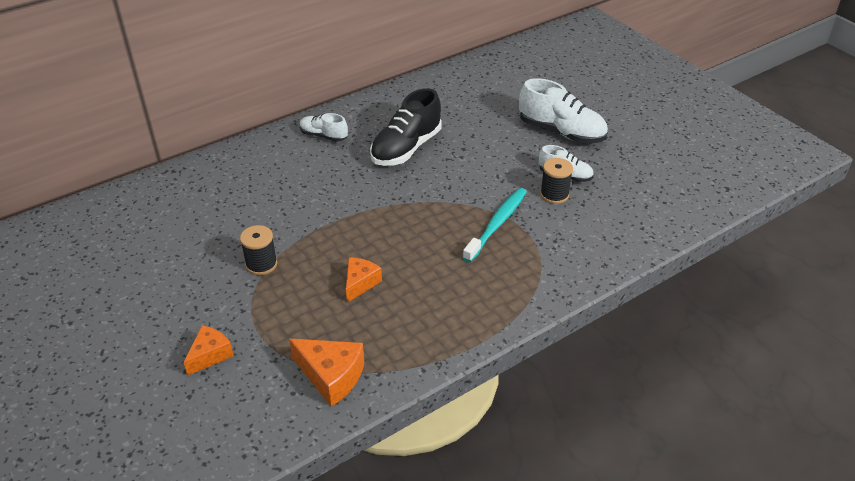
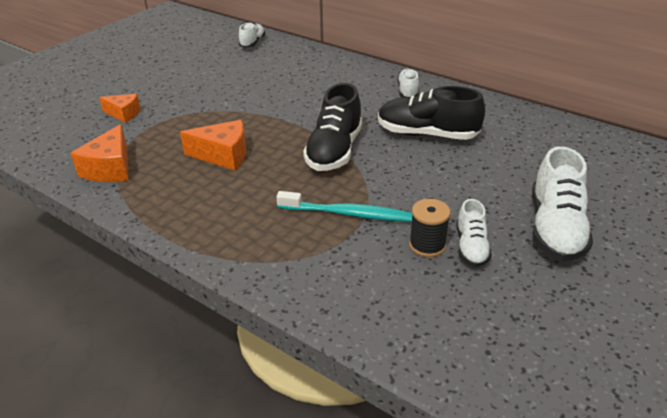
camera: 70 degrees right, 5 degrees down
black spool [240,225,277,275] -> none
orange cheese [346,257,382,303] -> orange cheese [180,120,246,171], size x1.50
none -> white shoe [239,22,265,48]
none -> black shoe [303,83,362,171]

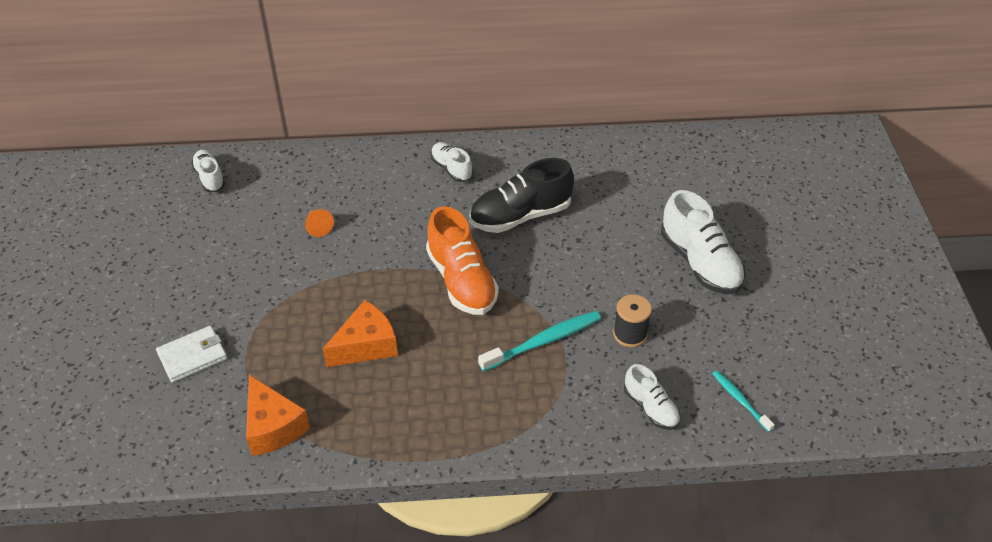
camera: 40 degrees left, 10 degrees up
orange cheese [99,94,140,123] -> white wallet [156,326,227,383]
black shoe [303,83,362,171] -> orange shoe [426,206,499,315]
white shoe [456,199,492,267] -> white shoe moved to [624,364,680,430]
none -> orange cone [305,209,334,237]
none -> turquoise toothbrush [712,370,775,432]

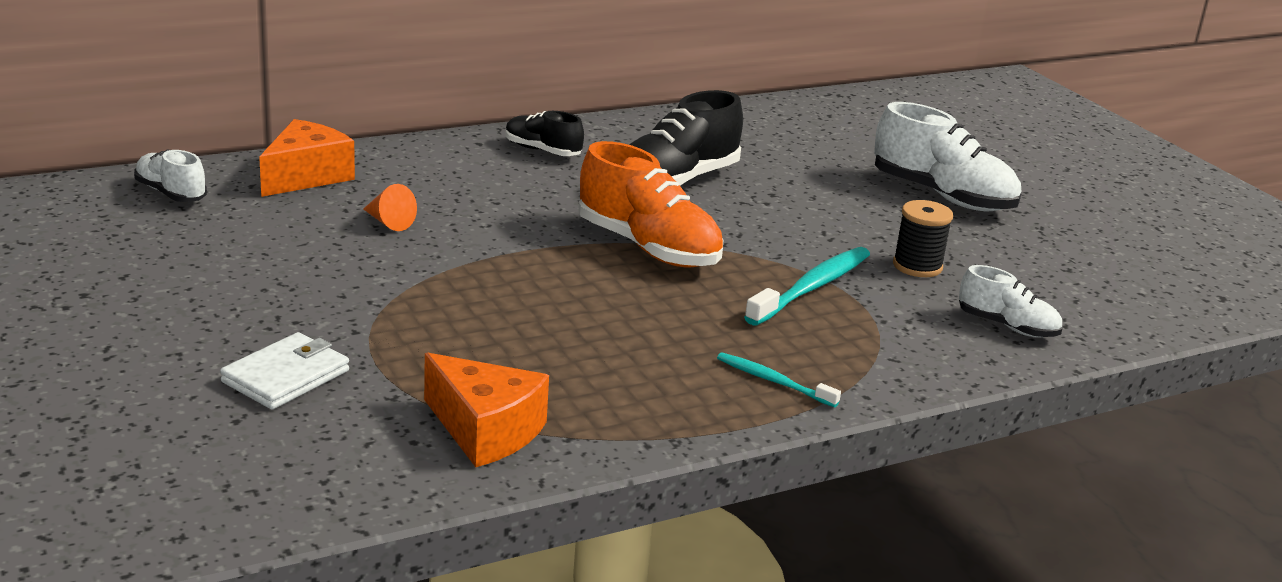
camera: 25 degrees left, 20 degrees down
orange cheese [323,300,398,367] -> orange cheese moved to [259,119,355,197]
white shoe [431,142,473,182] -> black shoe [506,111,584,156]
turquoise toothbrush [712,370,775,432] -> turquoise toothbrush moved to [717,352,841,407]

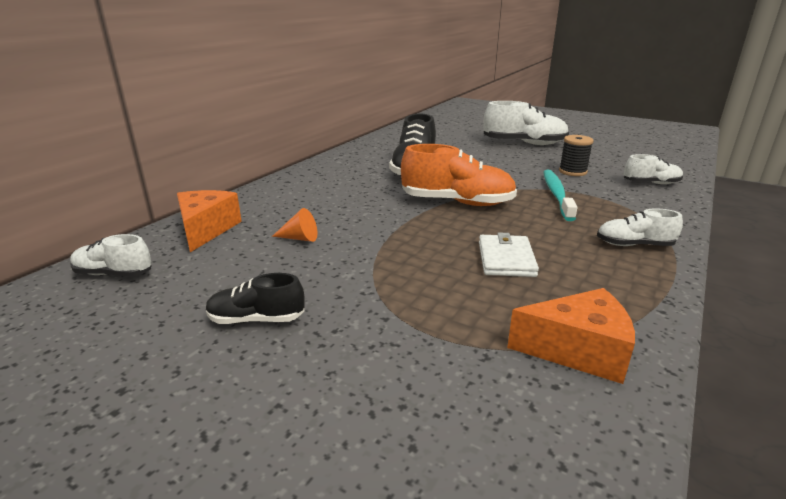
camera: 30 degrees left, 0 degrees up
white wallet [220,332,349,409] -> white wallet moved to [479,232,539,277]
black shoe [506,111,584,156] -> black shoe moved to [206,273,305,324]
turquoise toothbrush [717,352,841,407] -> white shoe [597,209,683,246]

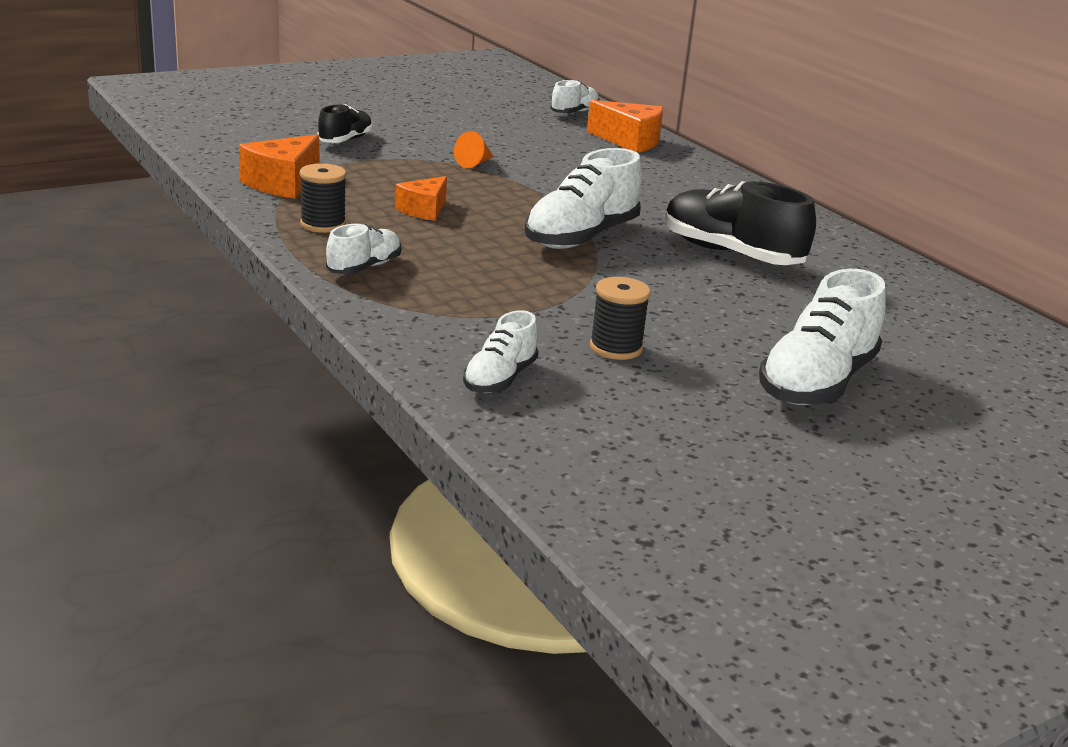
camera: 115 degrees right, 0 degrees up
black shoe [206,273,305,324] -> black shoe moved to [318,104,373,143]
orange cone [272,208,318,242] -> orange cone moved to [454,131,494,168]
orange shoe [401,144,517,206] -> white shoe [525,148,642,249]
white wallet [479,232,539,277] -> orange cheese [395,176,447,221]
turquoise toothbrush [543,170,578,221] -> none
none -> black spool [300,163,346,233]

